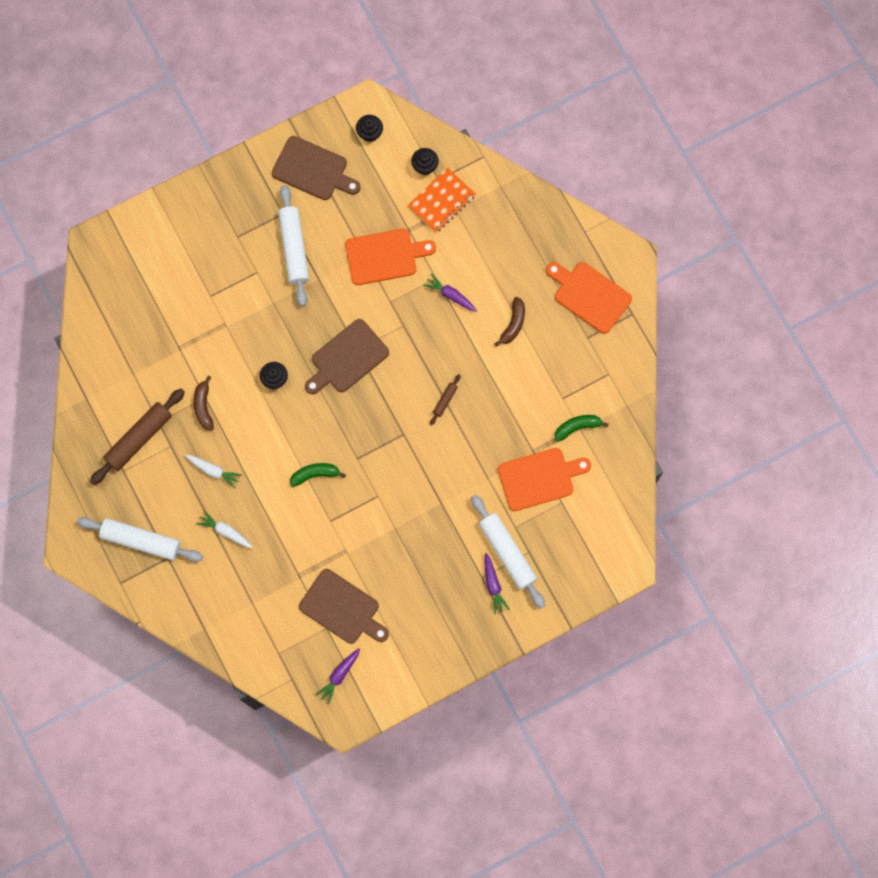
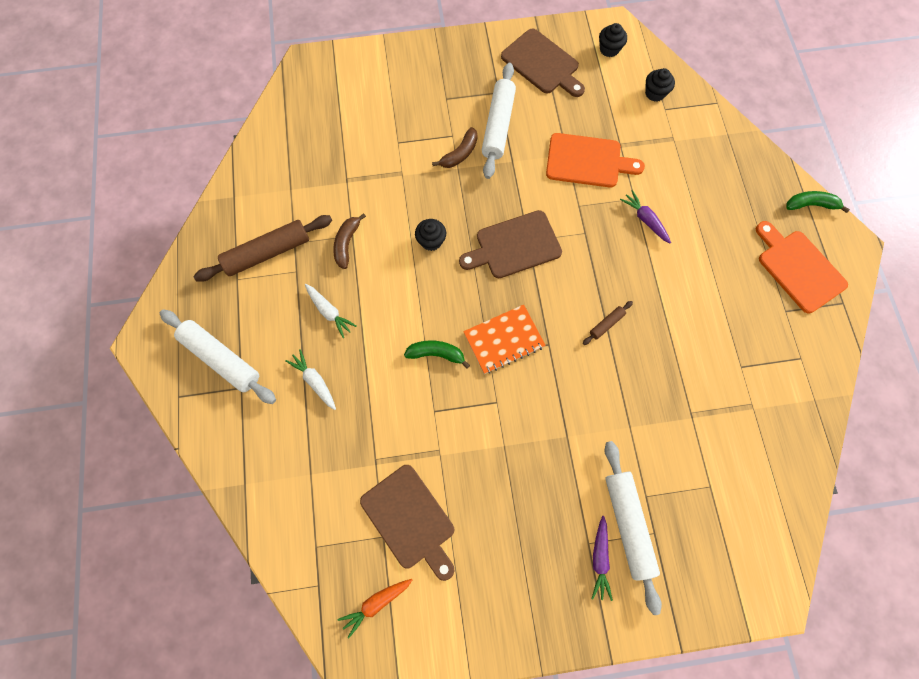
camera: 20 degrees right, 5 degrees down
purple carrot [316,649,360,704] -> orange carrot [338,579,412,638]
orange notebook [408,167,476,233] -> orange notebook moved to [463,304,546,374]
brown banana [494,297,525,347] -> brown banana moved to [432,127,478,168]
orange cutting board [498,448,591,511] -> none
green banana [555,415,609,442] -> green banana moved to [786,191,850,213]

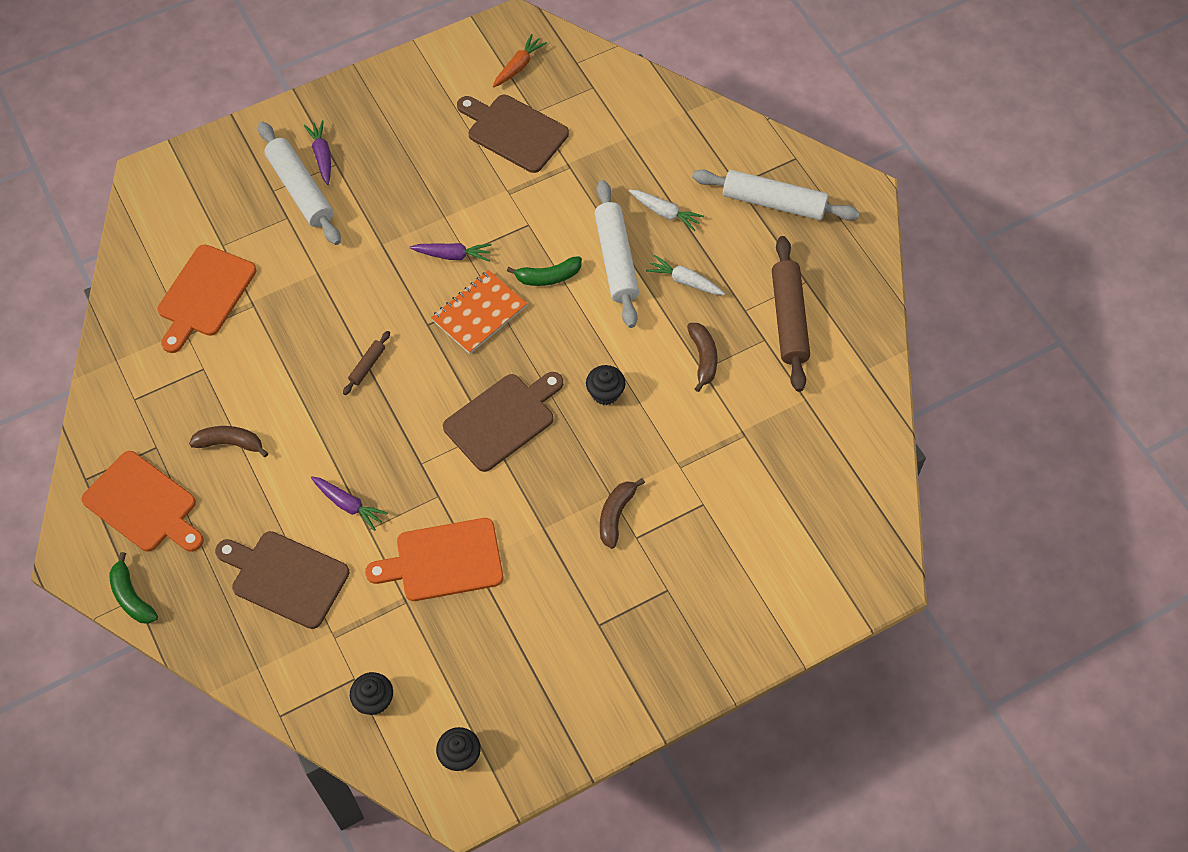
camera: 160 degrees right, 10 degrees down
brown rolling pin [194,215,332,282] -> brown rolling pin turned 45 degrees counterclockwise [772,236,810,392]
white rolling pin [482,63,516,179] -> white rolling pin moved to [594,180,639,328]
brown cutting board [501,28,585,97] -> brown cutting board moved to [215,531,349,629]
green banana [786,191,850,213] -> green banana turned 75 degrees clockwise [109,552,158,624]
none -> orange cutting board [158,244,256,353]
none -> brown banana [189,426,268,457]
none -> purple carrot [410,243,492,262]

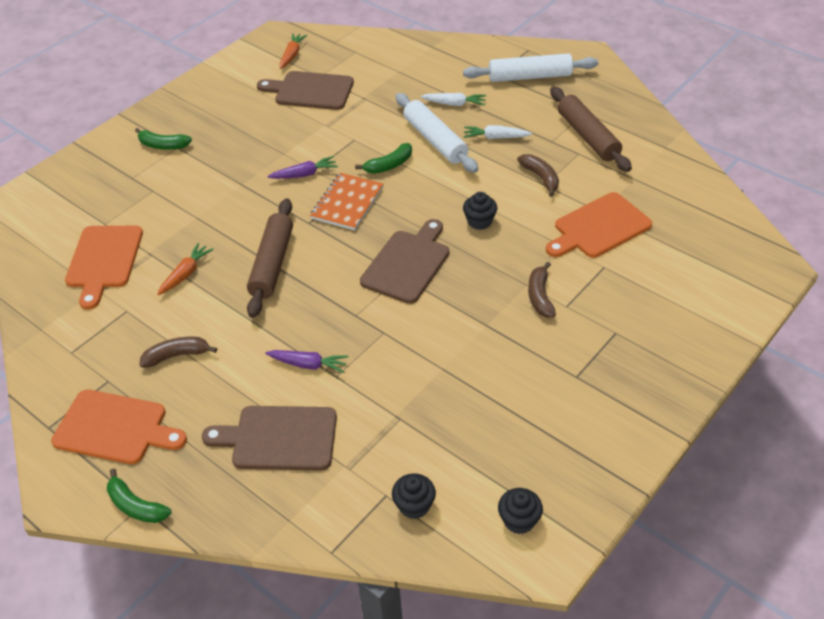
camera: 20 degrees left, 15 degrees down
white rolling pin [258,122,341,245] -> none
purple carrot [304,120,331,185] -> green banana [135,128,192,150]
brown rolling pin [343,331,390,395] -> brown rolling pin [247,198,293,318], size x2.20
orange cutting board [365,518,503,601] -> orange cutting board moved to [546,192,652,258]
none -> orange carrot [157,243,214,295]

